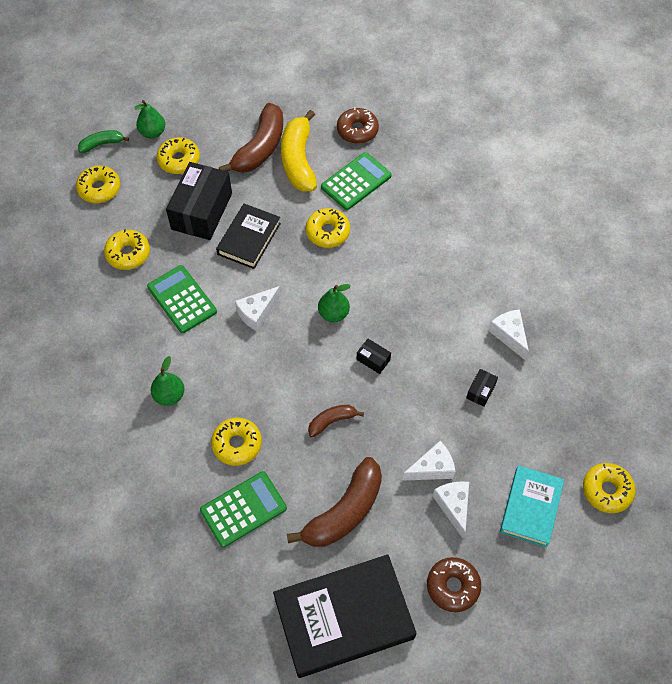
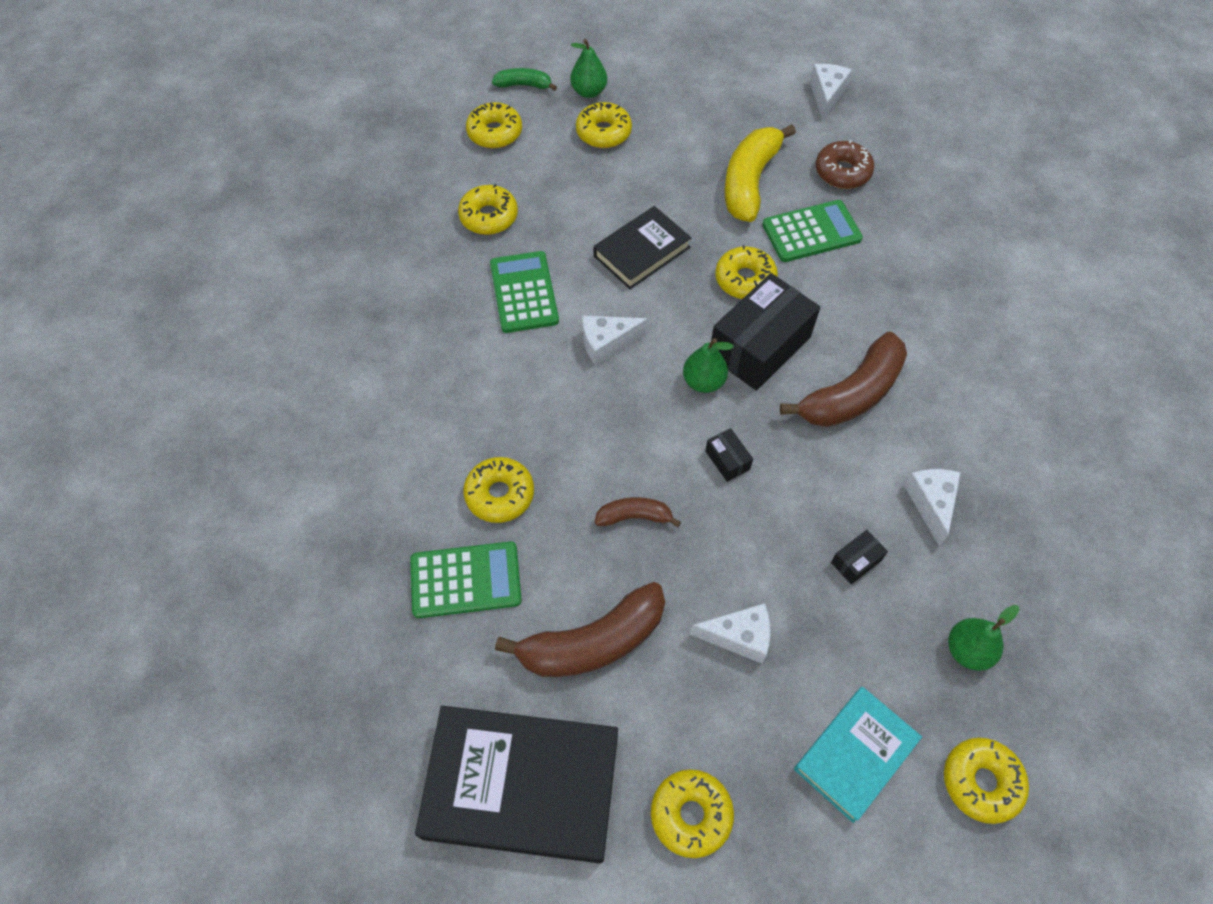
camera: 25 degrees right, 0 degrees up
green pear [151,356,184,406] -> green pear moved to [948,605,1019,671]
black box [166,162,232,240] -> black box moved to [711,273,820,391]
brown banana [219,103,283,173] -> brown banana moved to [780,332,907,427]
brown donut [427,557,481,612] -> yellow donut [651,769,734,858]
white cheese [433,481,469,538] -> white cheese moved to [810,64,852,120]

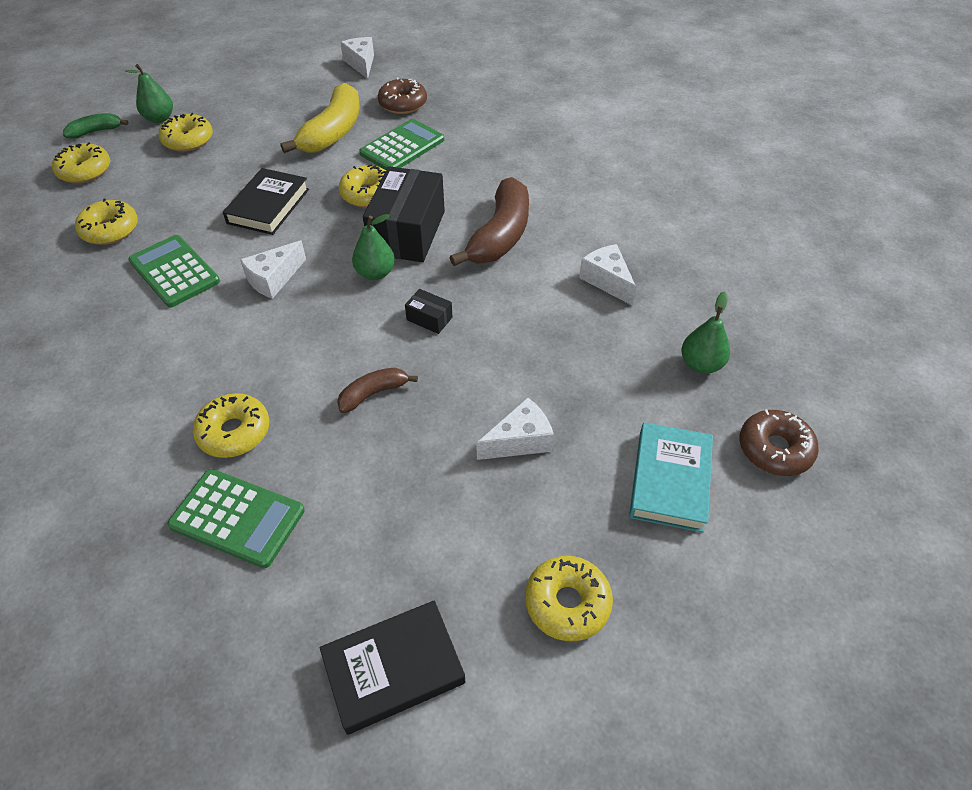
camera: 30 degrees left, 10 degrees down
green calculator [410,541,522,618] -> green calculator turned 60 degrees clockwise [167,469,305,568]
black book [415,706,618,863] -> black book [320,601,466,735], size x0.61
brown banana [495,582,665,677] -> none
yellow banana [724,124,796,222] -> yellow banana turned 150 degrees counterclockwise [281,83,360,153]
black box [831,530,888,584] -> none
yellow donut [944,738,1029,824] -> brown donut [739,410,819,476]

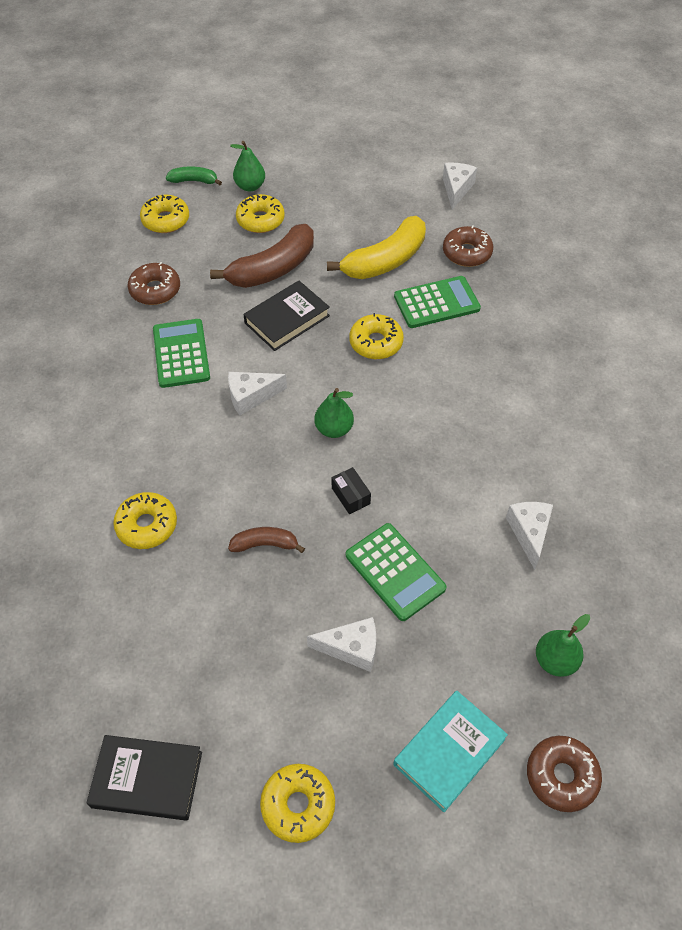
camera: 30 degrees right, 5 degrees up
yellow donut [75,198,138,245] -> brown donut [128,262,180,305]
green calculator [167,469,305,568] -> green calculator moved to [346,523,447,621]
black box [363,166,445,262] -> none
brown banana [450,177,529,266] -> brown banana moved to [210,224,314,288]

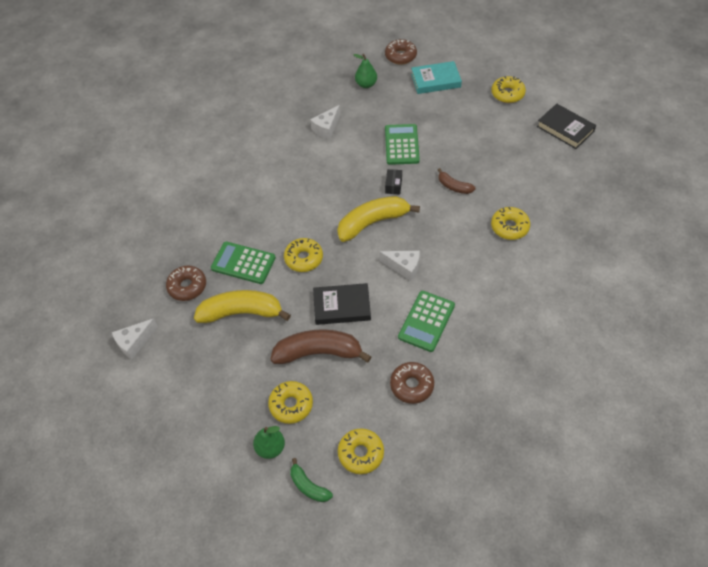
camera: 140 degrees left, 0 degrees up
white cheese [307,617,376,672] -> none
green pear [314,388,354,438] -> yellow banana [337,196,420,242]

